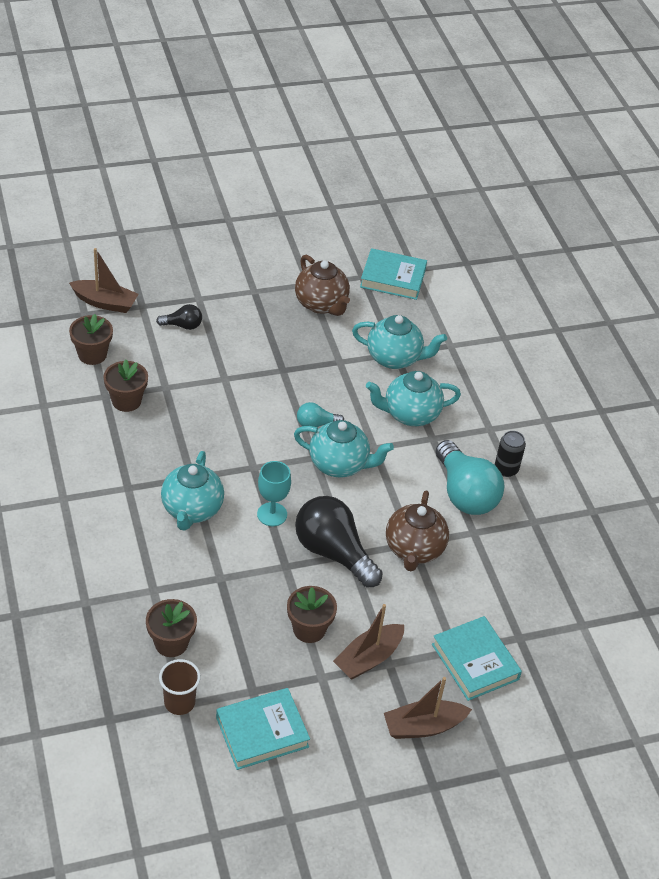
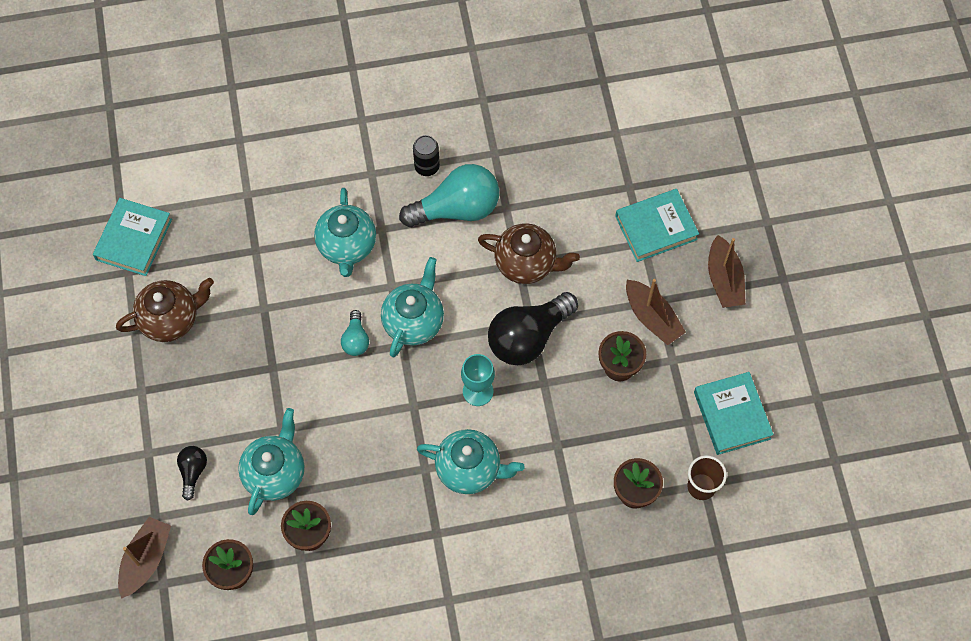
camera: 80 degrees left, 20 degrees up
turquoise teapot [352,315,447,369] -> turquoise teapot moved to [238,408,304,515]

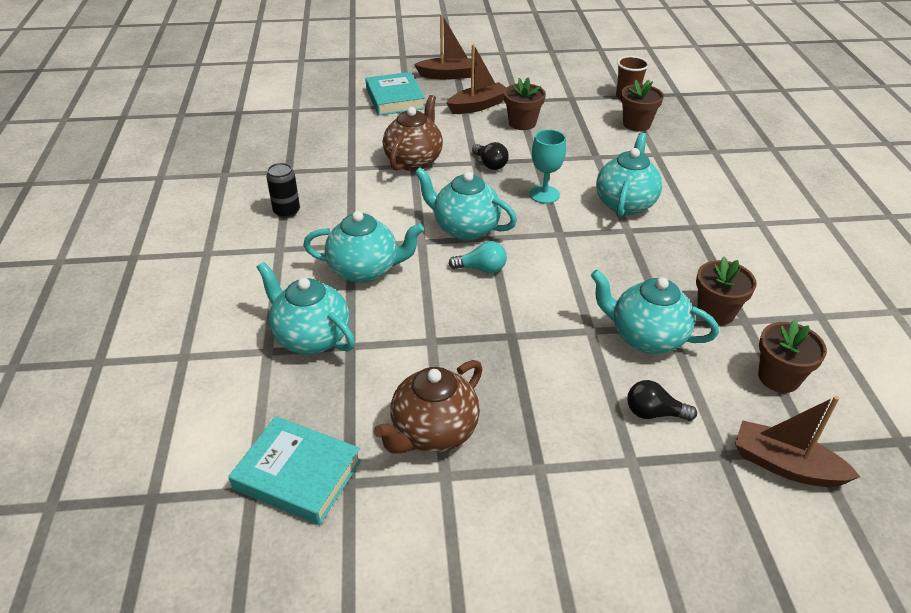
camera: 85 degrees left, 25 degrees down
brown teapot [116,278,214,342] -> brown teapot turned 120 degrees counterclockwise [374,360,483,454]
turquoise light bulb [399,164,499,227] -> none
black light bulb [488,292,578,365] -> black light bulb [472,142,509,170], size x0.49
turquoise book [694,372,774,455] -> none
none -> turquoise teapot [257,262,355,354]

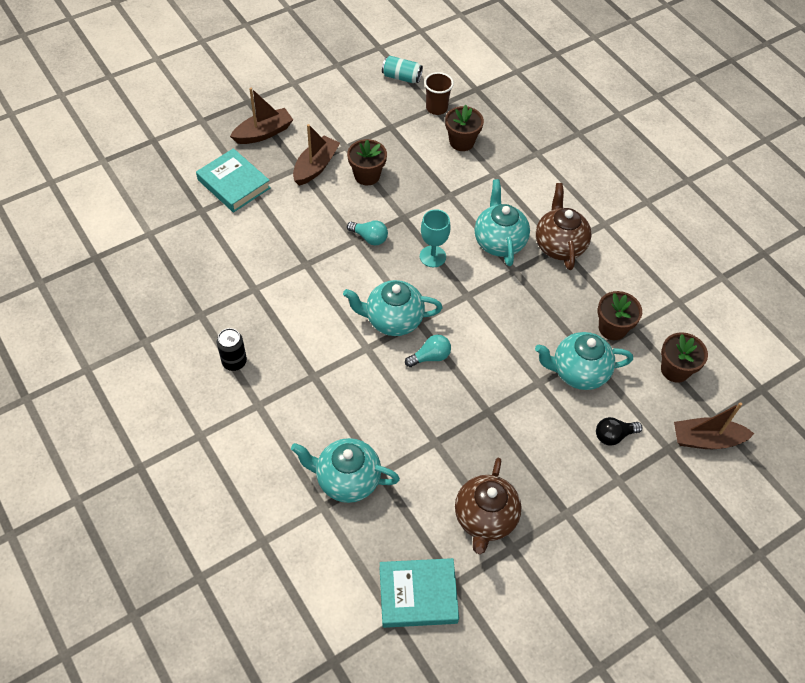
camera: 30 degrees left, 15 degrees up
turquoise teapot [303,211,424,283] -> none
brown teapot [383,95,443,171] -> brown teapot moved to [536,183,592,270]
black light bulb [472,142,509,170] -> turquoise light bulb [347,221,388,245]
none -> turquoise can [382,56,423,83]

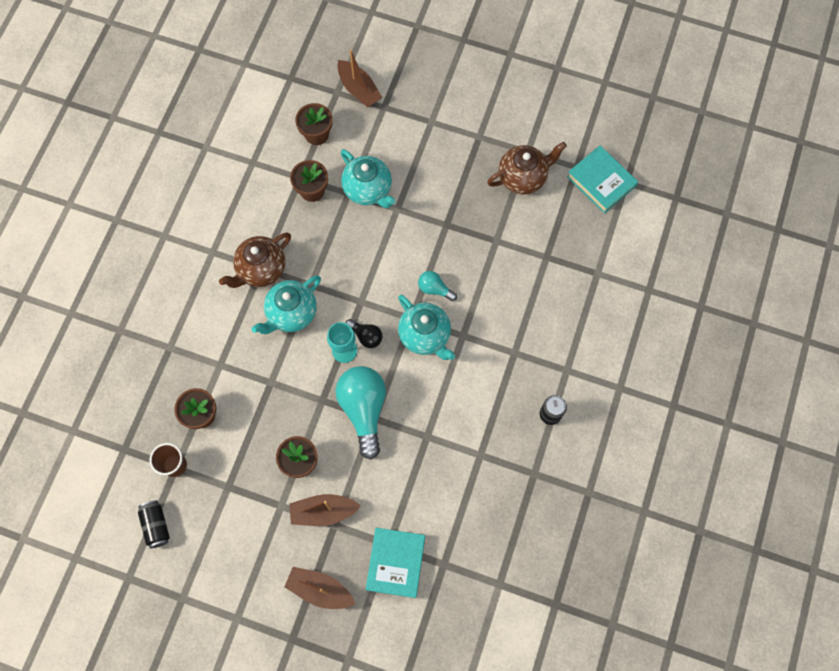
camera: 125 degrees left, 15 degrees up
turquoise teapot [291,438,400,503] -> none
turquoise light bulb [347,221,388,245] -> turquoise light bulb [335,366,386,460], size x2.06
turquoise can [382,56,423,83] -> black can [138,500,170,548]
black light bulb [596,417,643,446] -> black light bulb moved to [345,319,382,348]

